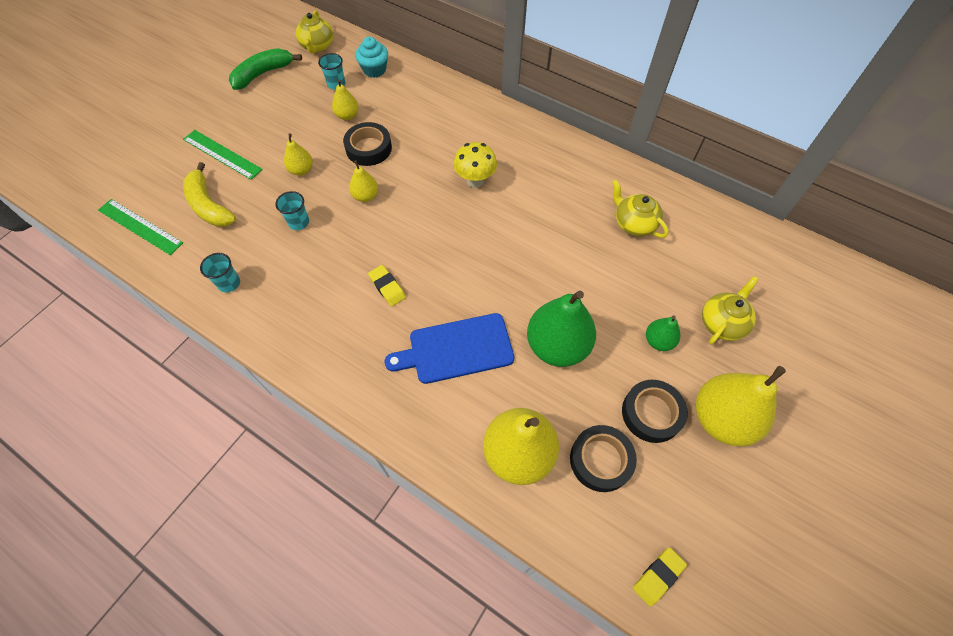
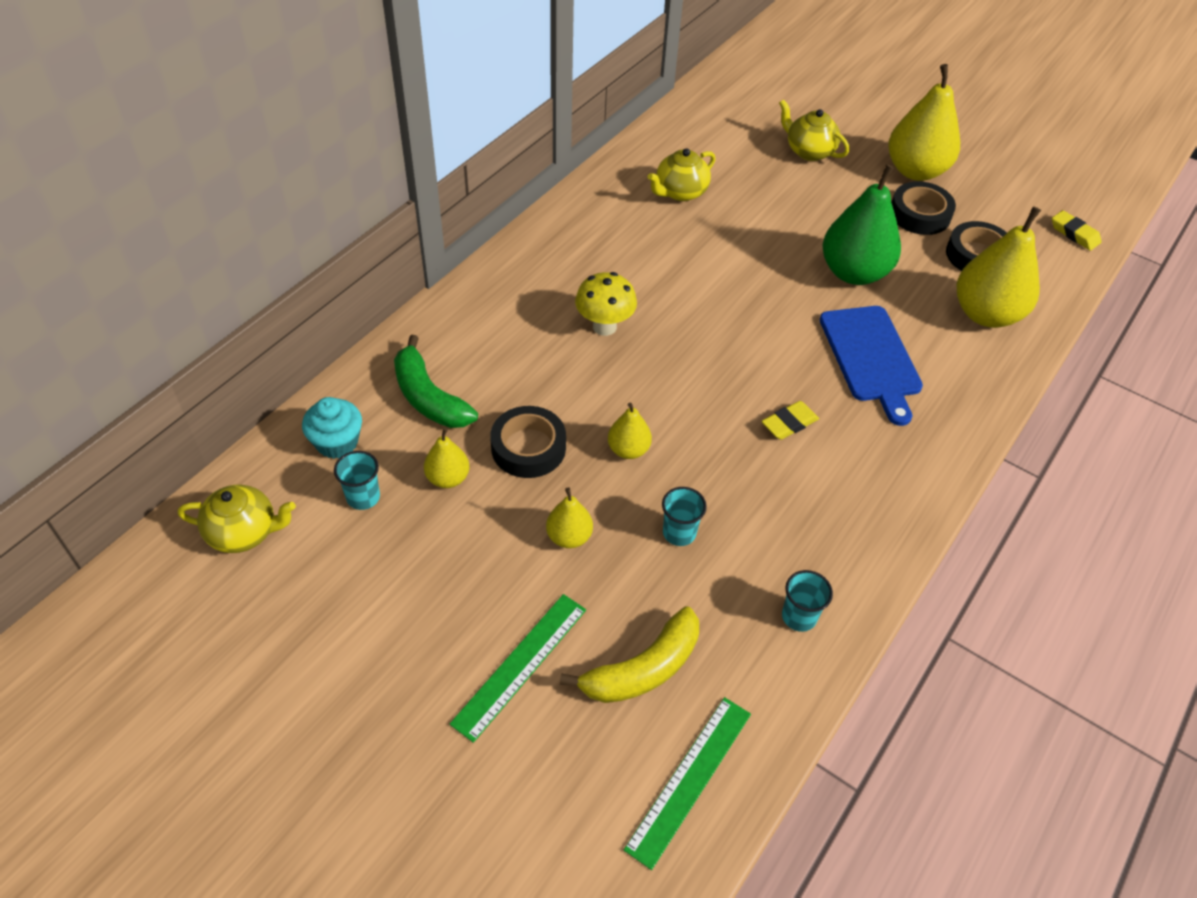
camera: 90 degrees left, 10 degrees down
green banana [229,48,302,90] -> green banana moved to [394,335,478,428]
green pear [646,316,680,351] -> none

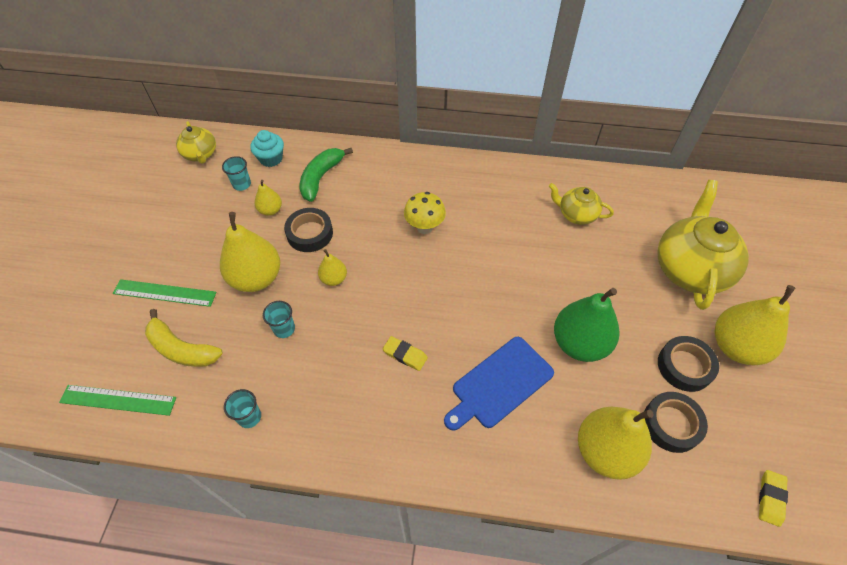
camera: 65 degrees right, 5 degrees up
yellow pear [546,487,593,548] -> yellow pear [220,212,280,292], size x2.00
yellow teapot [779,99,849,161] -> yellow teapot [657,180,749,310], size x1.87

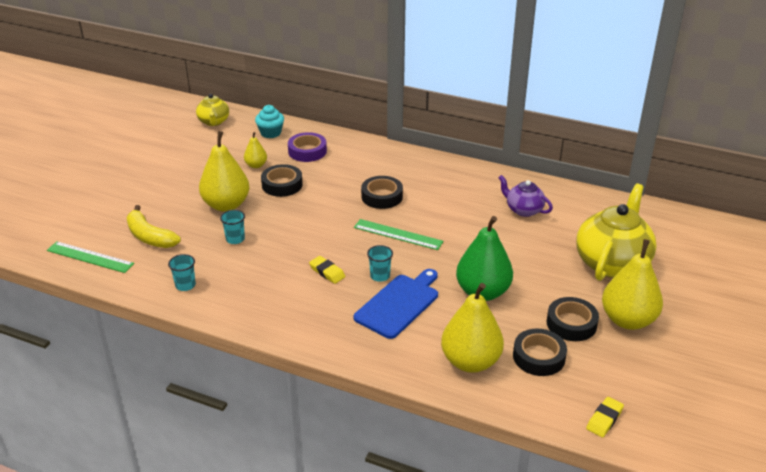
camera: 15 degrees right, 20 degrees down
green ruler [113,279,217,307] -> green ruler moved to [354,219,444,250]
turquoise cup [222,156,251,191] -> turquoise cup moved to [367,245,393,282]
green banana [299,148,353,202] -> purple tape [288,132,327,162]
yellow pear [318,249,347,286] -> none
yellow mushroom [404,192,446,234] -> black tape [361,176,403,209]
blue cutting board [444,337,554,431] -> blue cutting board turned 150 degrees clockwise [353,269,438,339]
yellow teapot [549,183,614,225] -> purple teapot [498,175,553,217]

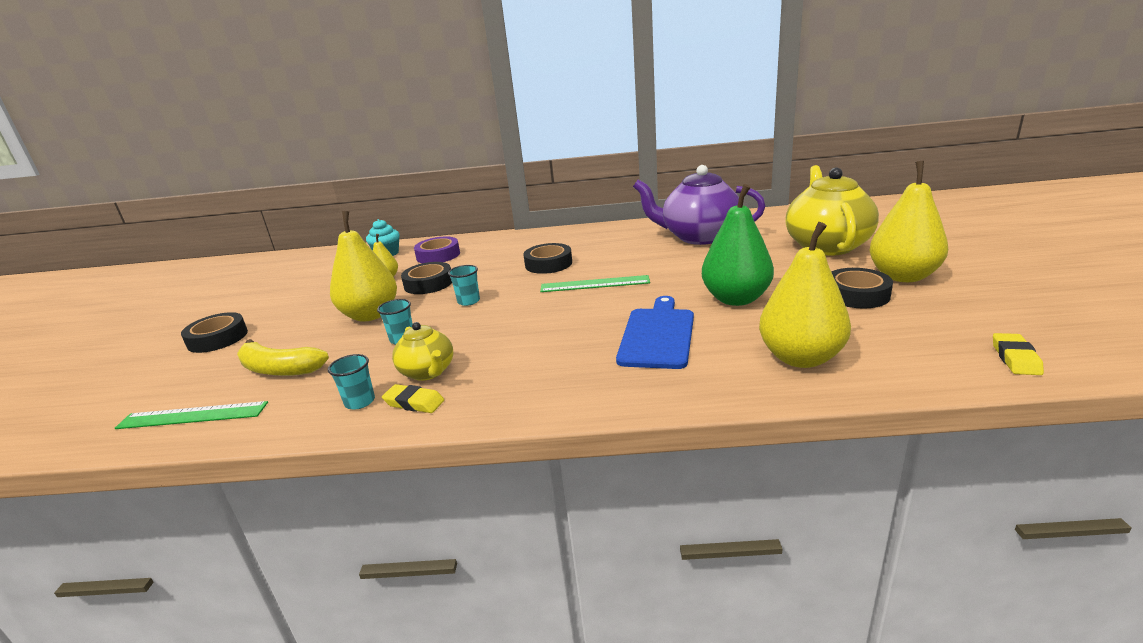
camera: 20 degrees left, 10 degrees down
yellow teapot [196,94,229,126] -> yellow teapot moved to [392,322,453,381]
yellow eraser [309,256,346,284] -> yellow eraser moved to [382,384,444,413]
turquoise cup [367,245,393,282] -> turquoise cup moved to [448,265,480,306]
purple teapot [498,175,553,217] -> purple teapot [633,165,765,245], size x1.87
black tape [513,329,567,376] -> black tape moved to [181,312,248,353]

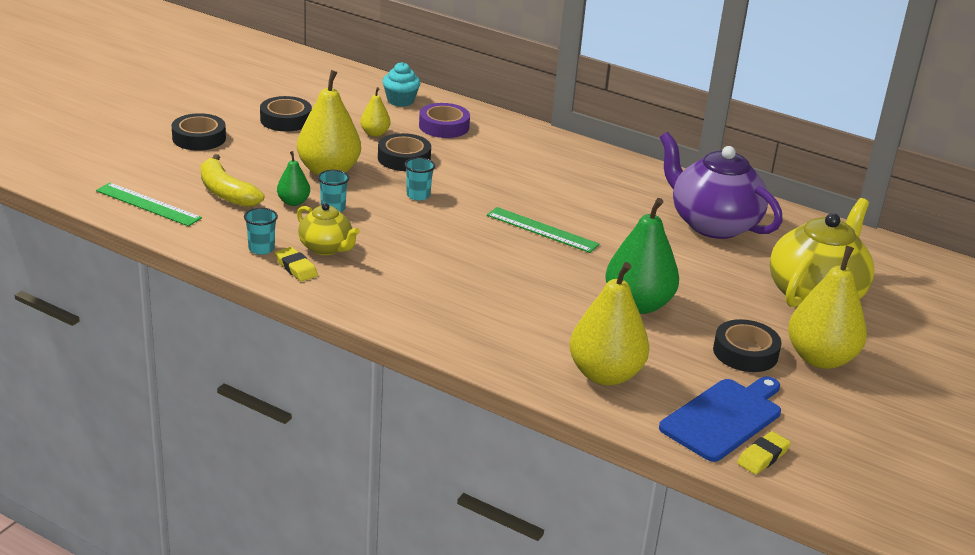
camera: 25 degrees right, 5 degrees up
yellow teapot [392,322,453,381] -> yellow teapot turned 45 degrees counterclockwise [297,203,360,255]
black tape [523,243,572,274] -> black tape moved to [260,96,312,131]
blue cutting board [616,296,694,369] -> blue cutting board moved to [659,376,781,462]
none -> green pear [277,151,310,206]

